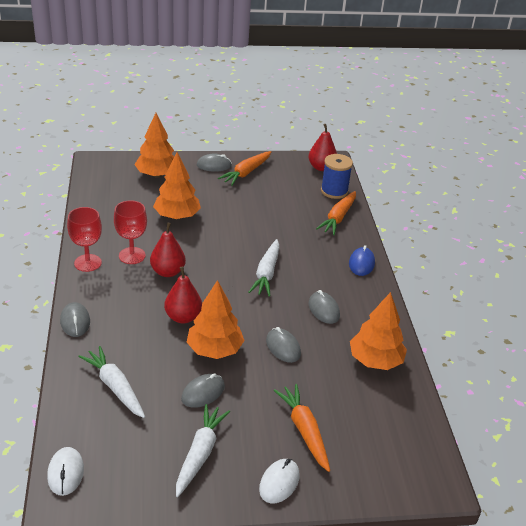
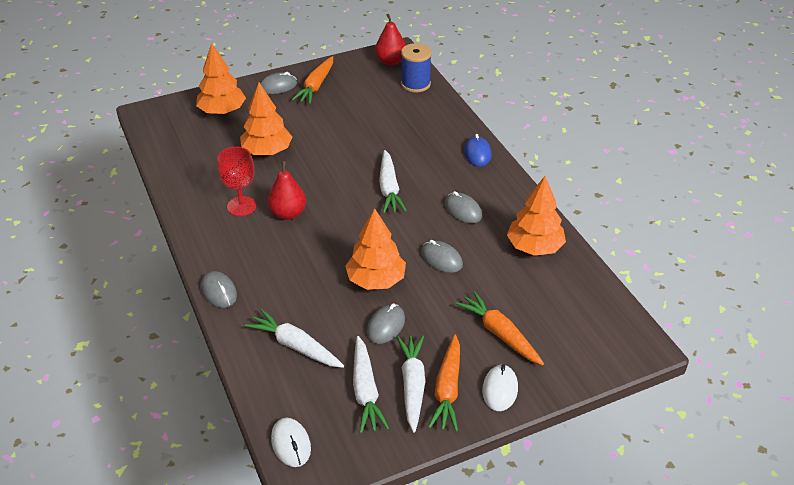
camera: 15 degrees left, 5 degrees up
red goblet [67,207,102,272] -> none
red pear [164,266,202,323] -> none
orange carrot [316,191,356,235] -> orange carrot moved to [428,334,460,432]
none -> white carrot [353,336,389,434]

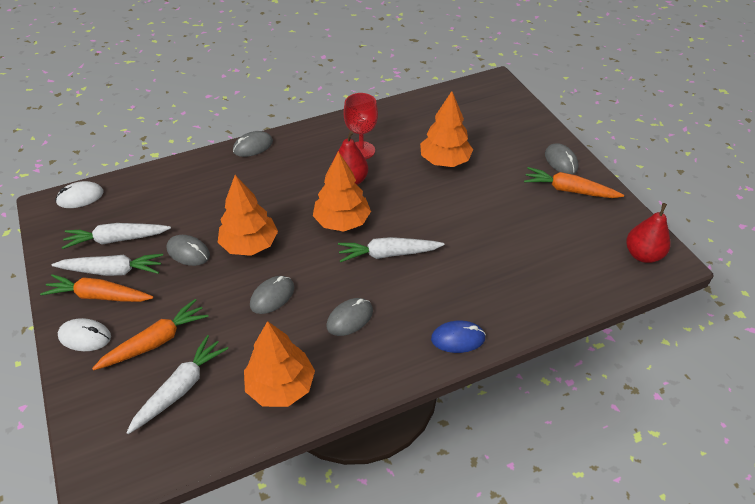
camera: 90 degrees right, 5 degrees up
orange tree [196,43,246,115] -> orange tree moved to [313,151,371,232]
white carrot [245,309,344,368] -> white carrot moved to [126,335,228,434]
blue spool [401,43,432,93] -> none

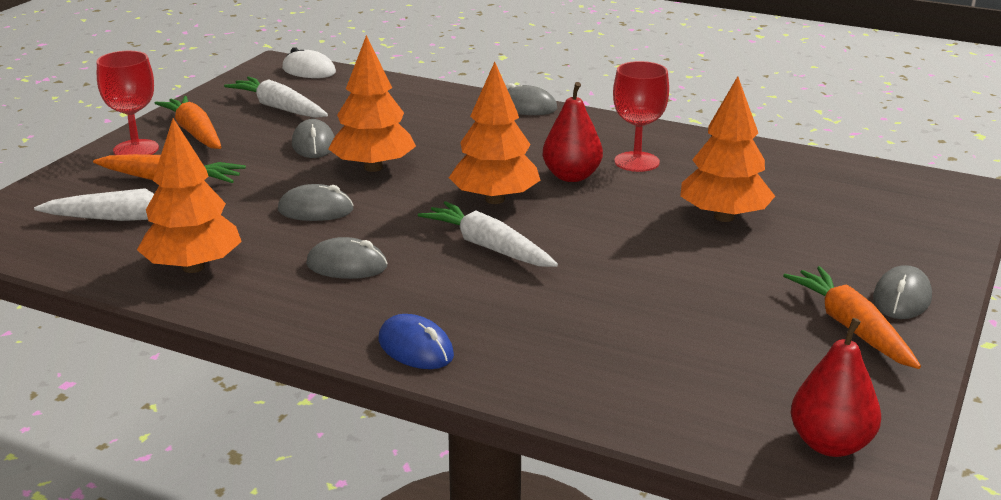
camera: 50 degrees right, 20 degrees down
white carrot [52,254,163,276] -> none
white mouse [58,318,111,351] -> red goblet [97,51,159,155]

